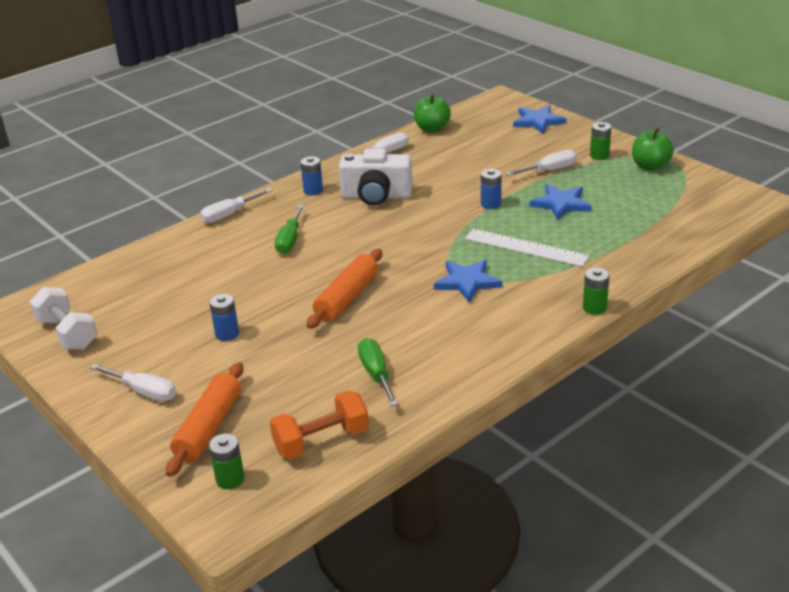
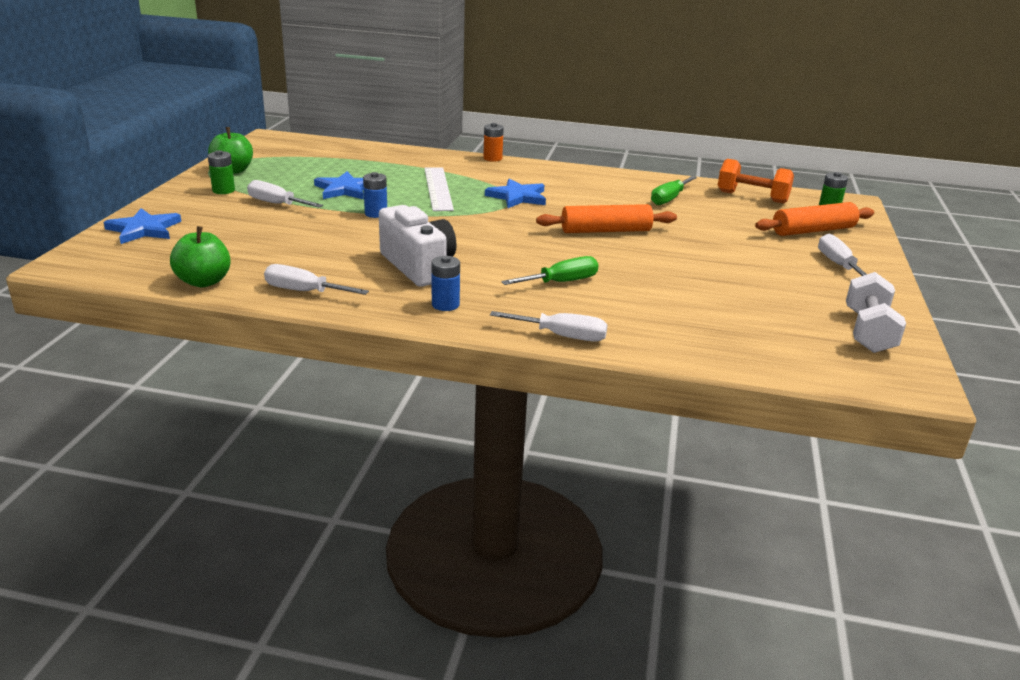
camera: 130 degrees left, 5 degrees down
blue battery [209,294,239,341] -> none
green battery [583,267,610,315] -> orange battery [483,123,504,162]

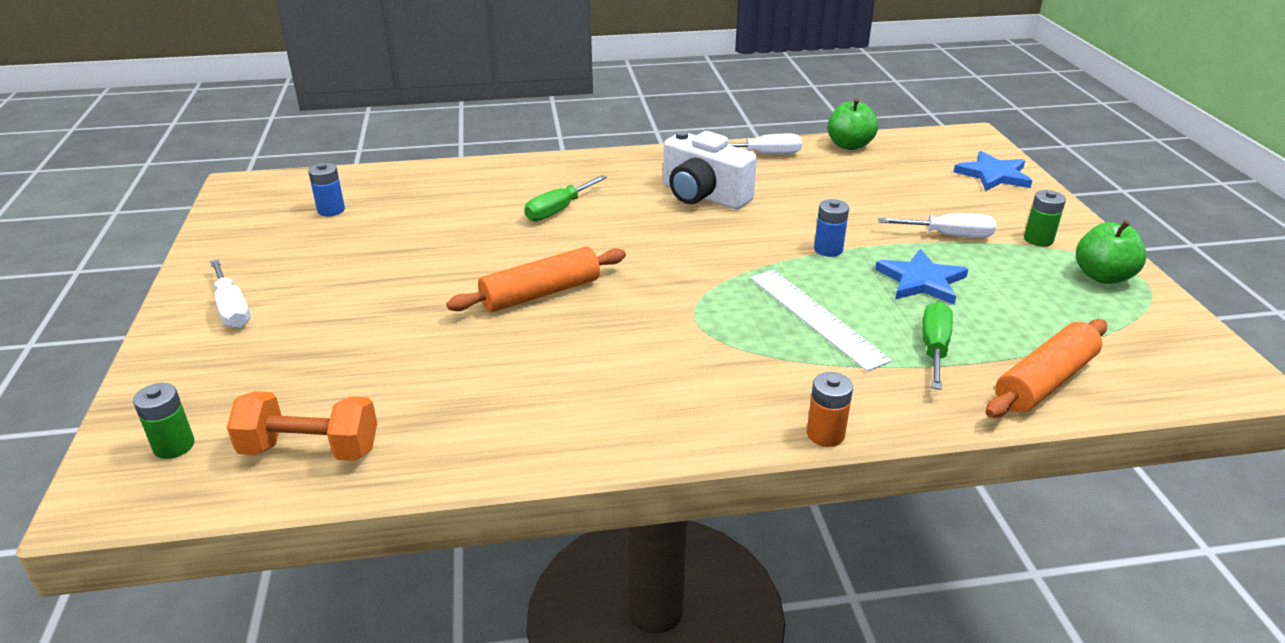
camera: 160 degrees right, 5 degrees up
blue battery [431,256,460,311] -> blue battery moved to [308,163,345,216]
blue star [485,179,546,208] -> none
white screwdriver [490,311,608,342] -> none
green screwdriver [651,176,697,205] -> green screwdriver moved to [922,301,953,390]
orange rolling pin [755,202,874,236] -> orange rolling pin moved to [986,319,1107,418]
white dumbbell [846,272,906,353] -> none

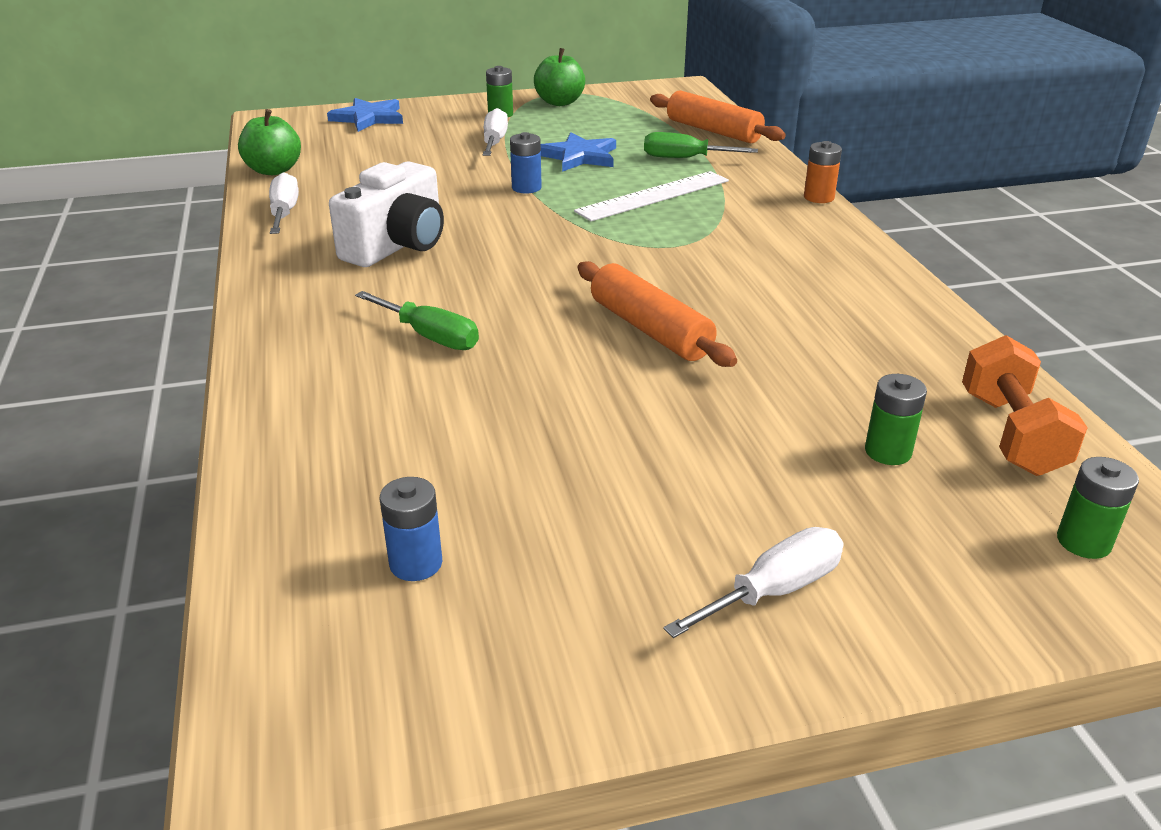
camera: 95 degrees left, 0 degrees up
none -> green battery [865,374,927,465]

